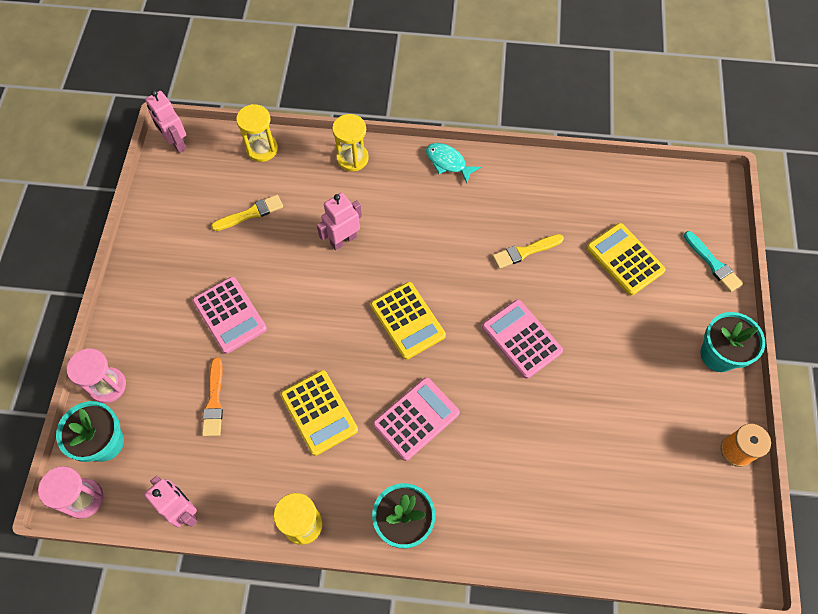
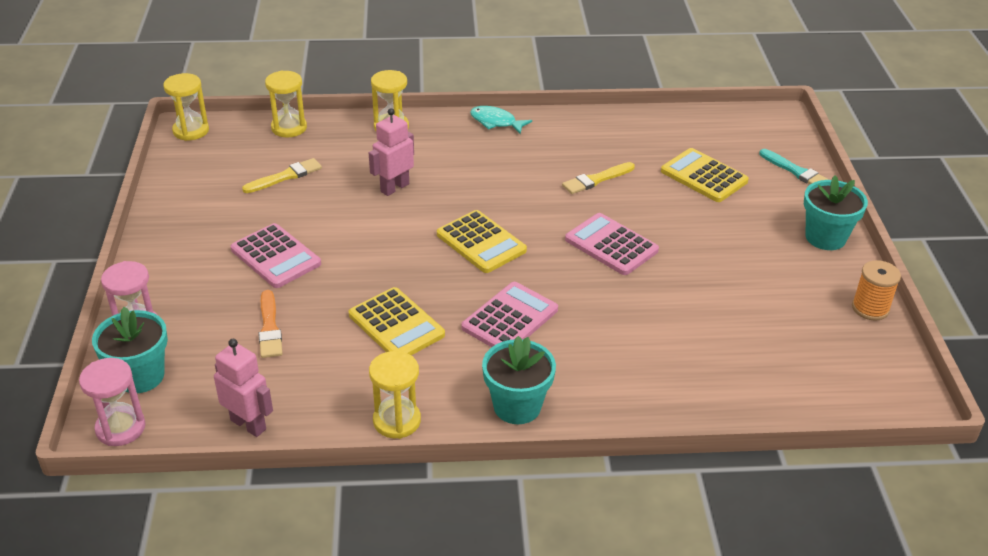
camera: 10 degrees left, 25 degrees down
pink robot [145,90,187,153] -> yellow hourglass [163,73,209,141]

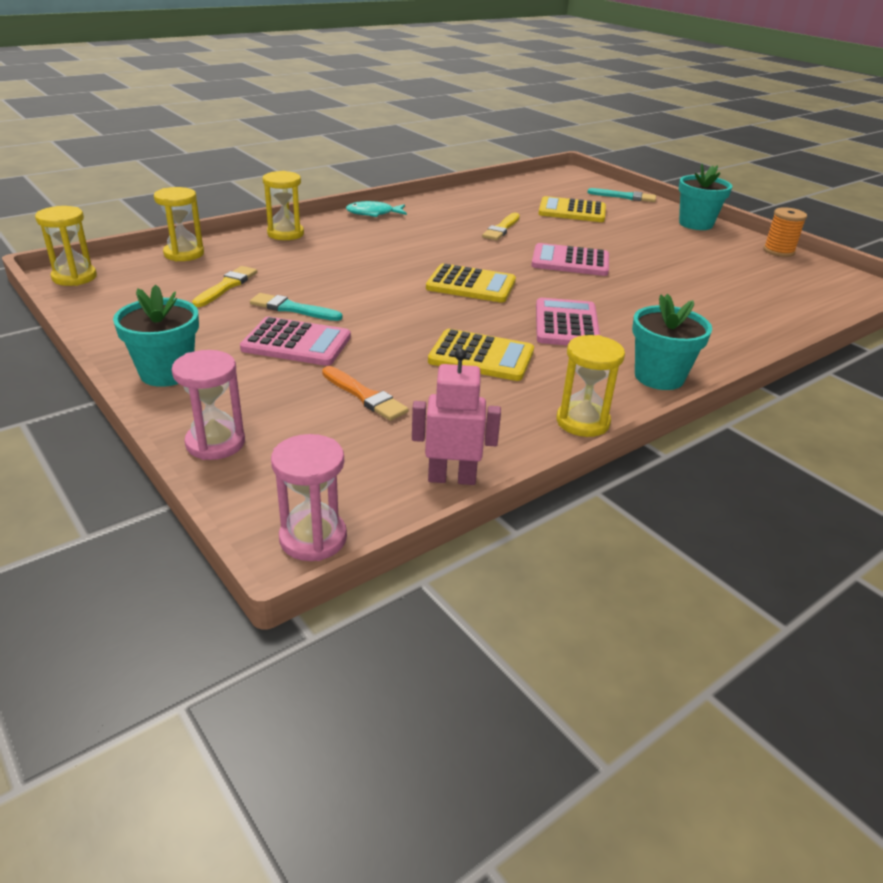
camera: 35 degrees left, 5 degrees down
turquoise flower pot [92,307,168,393] -> turquoise flower pot moved to [113,285,199,387]
pink robot [369,108,414,196] -> none
none -> turquoise brush [250,293,342,321]

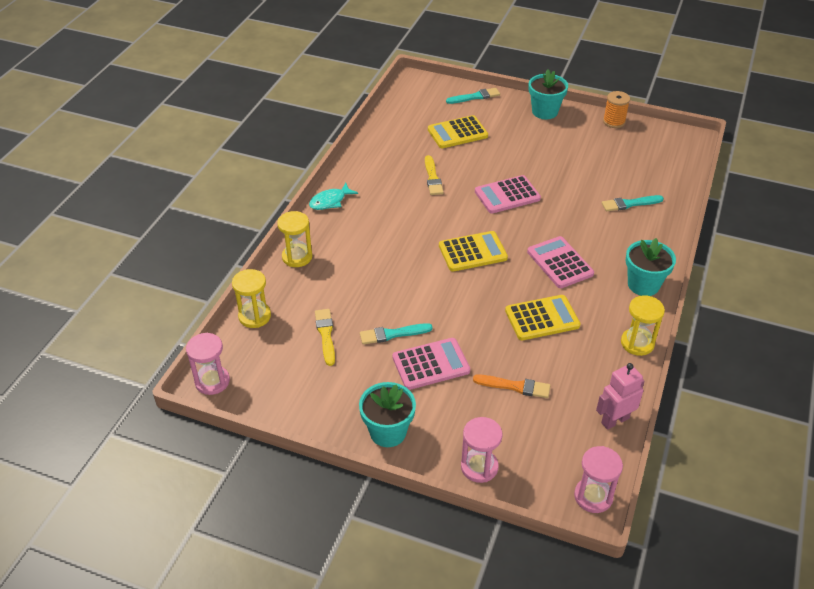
camera: 30 degrees left, 10 degrees up
yellow hourglass [35,206,97,286] -> pink hourglass [186,333,230,395]
none -> turquoise brush [602,195,664,211]

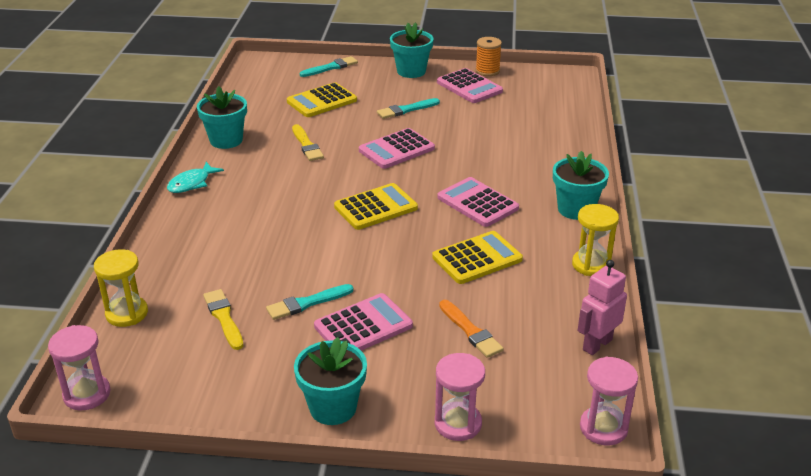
camera: 15 degrees left, 10 degrees down
yellow hourglass [277,211,312,267] -> none
orange brush [473,375,550,398] -> orange brush turned 60 degrees clockwise [439,300,504,358]
turquoise brush [602,195,664,211] -> turquoise brush moved to [377,98,440,119]
none -> turquoise flower pot [197,86,247,149]
none -> pink calculator [437,68,503,103]

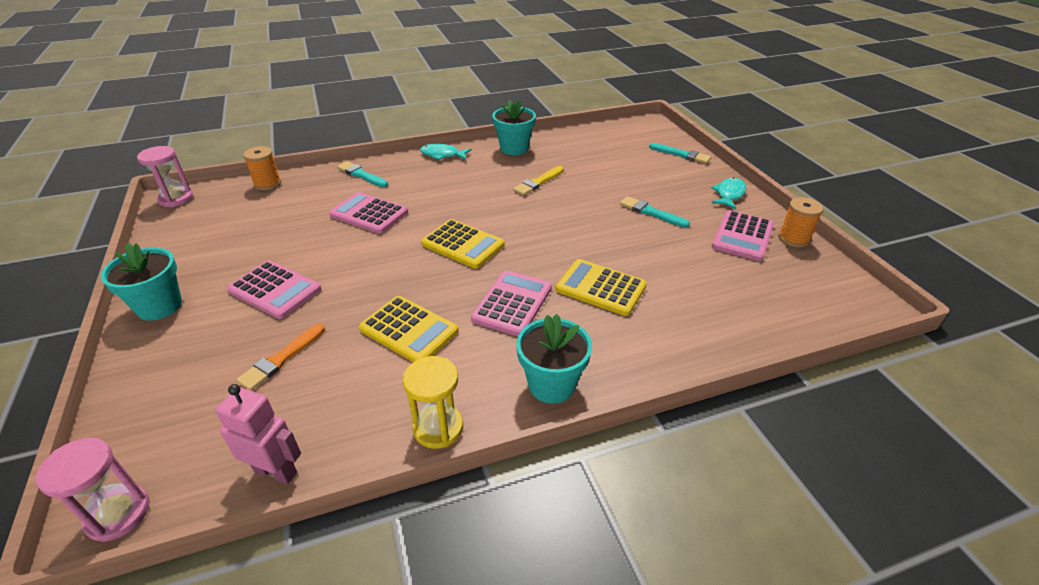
camera: 65 degrees right, 5 degrees up
yellow hourglass [94,249,148,327] -> orange spool [243,146,281,190]
yellow brush [203,289,243,350] -> none
turquoise brush [266,284,353,320] -> turquoise brush moved to [337,161,388,187]
yellow calculator [287,82,357,117] -> yellow calculator moved to [556,259,647,316]
pink calculator [359,128,435,169] -> pink calculator moved to [329,192,408,234]
turquoise flower pot [390,22,433,78] -> turquoise fish [711,177,746,209]
pink hourglass [435,353,485,441] -> none

